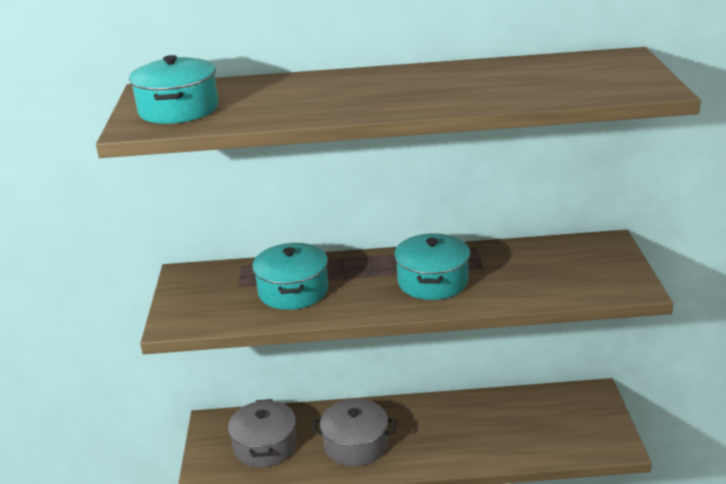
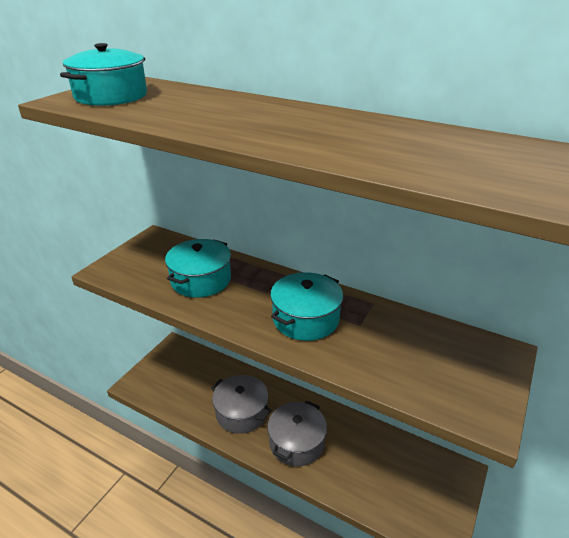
camera: 30 degrees right, 5 degrees up
grey pot [228,399,297,468] -> grey pot moved to [267,401,327,466]

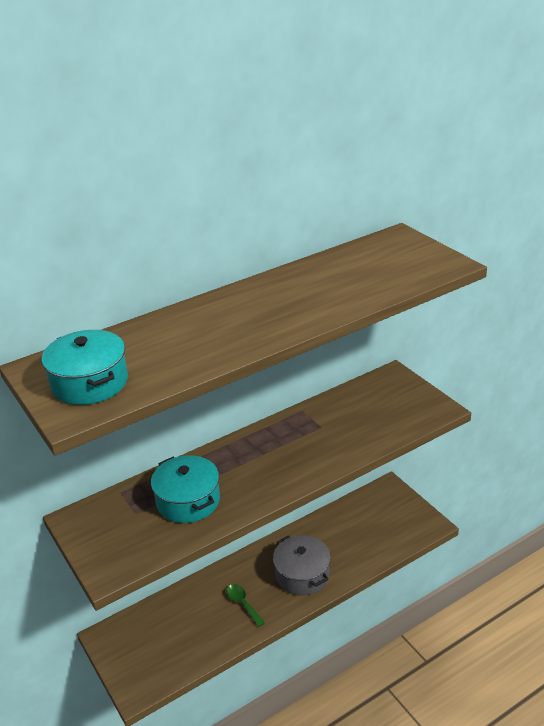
camera: 60 degrees left, 0 degrees up
grey pot [211,375,272,434] -> green spoon [226,584,265,627]
turquoise pot [270,272,343,341] -> none

